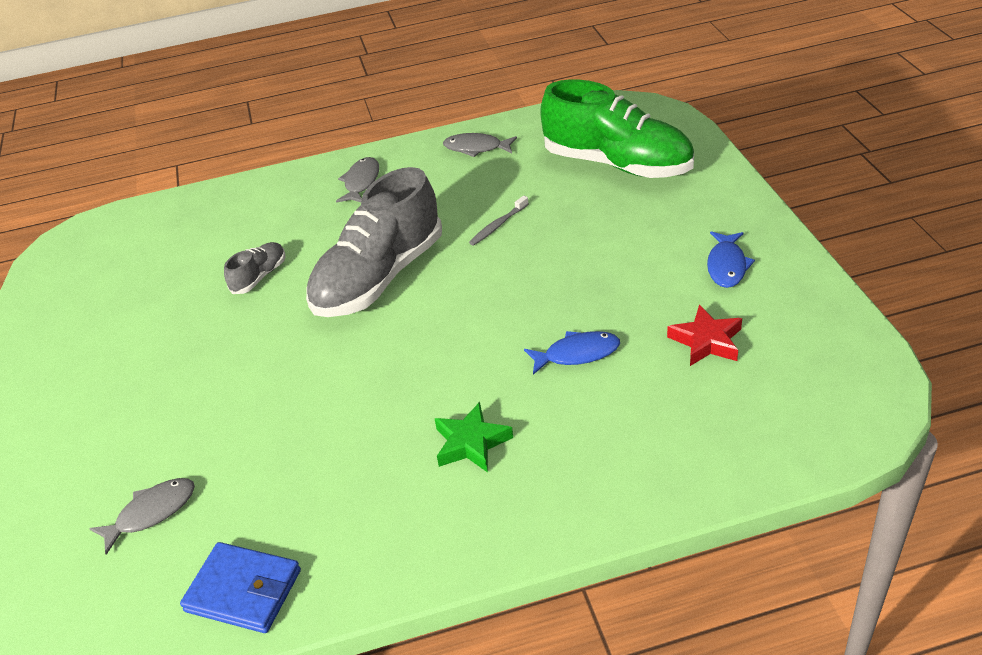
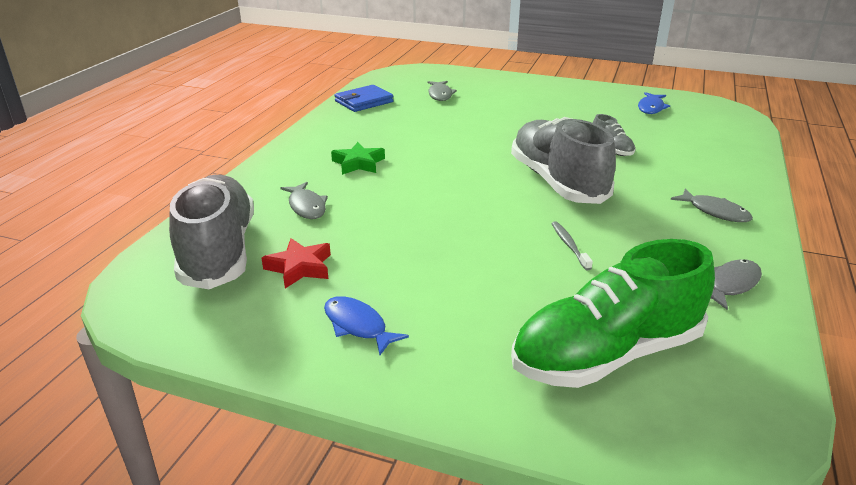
camera: 120 degrees right, 10 degrees down
blue fish [524,331,620,375] -> blue fish moved to [638,92,670,114]
none -> grey shoe [169,175,254,289]
none -> grey fish [281,182,328,219]

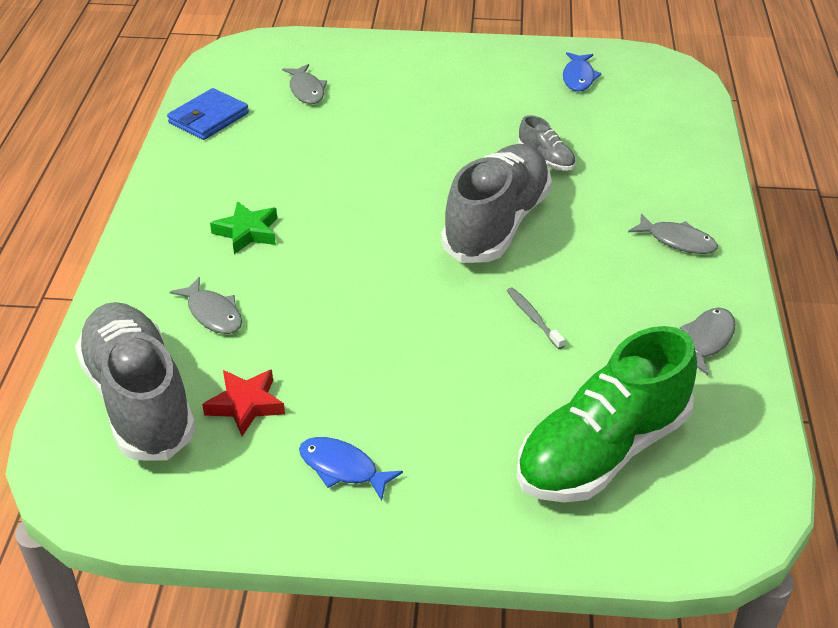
camera: 15 degrees left, 10 degrees up
grey shoe [511,117,616,204] -> grey shoe turned 60 degrees clockwise [441,144,552,263]

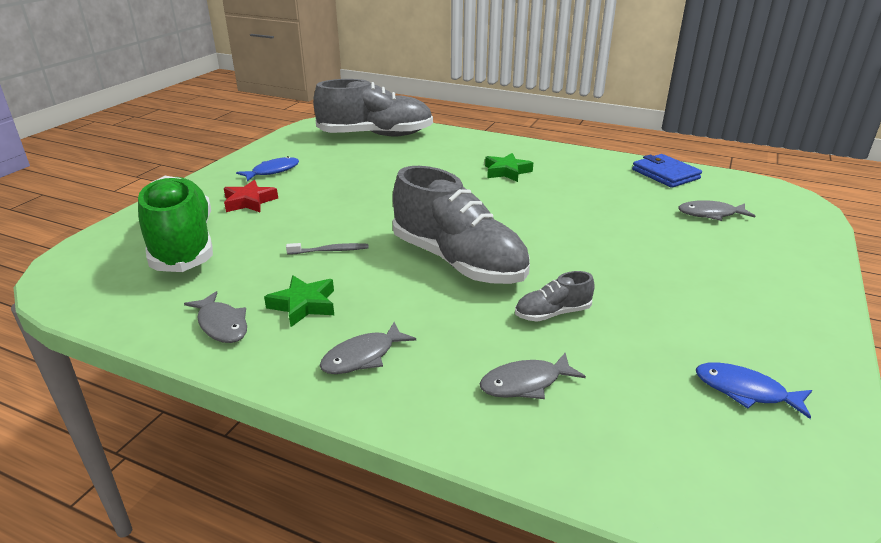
camera: 110 degrees right, 10 degrees down
grey fish [170,277,242,334] -> grey fish moved to [480,353,586,399]
red star [202,370,285,436] -> red star moved to [224,180,278,212]
none -> green star [264,275,334,327]

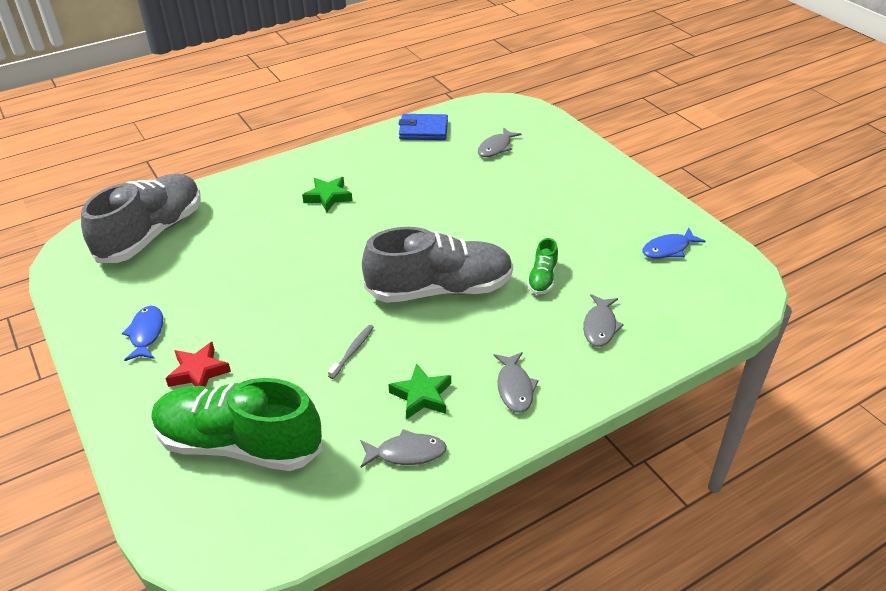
camera: 55 degrees left, 10 degrees up
grey shoe [515,271,595,322] -> green shoe [527,238,558,295]

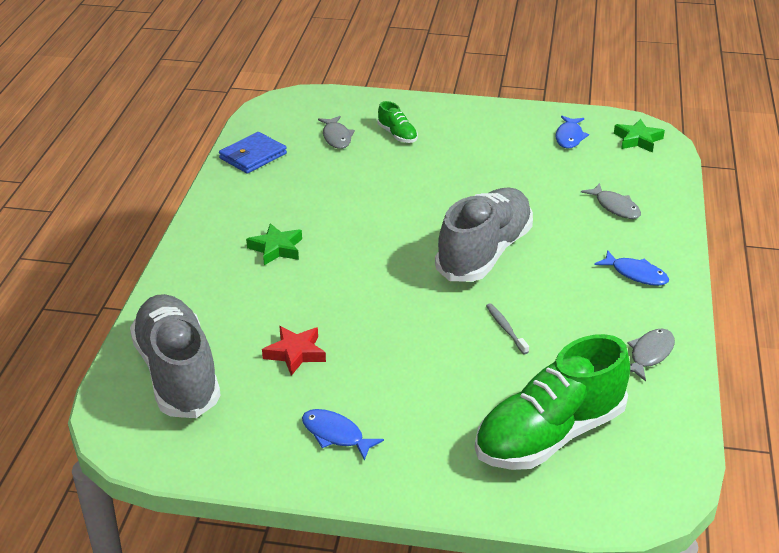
camera: 50 degrees left, 5 degrees down
red star [165,342,231,387] -> red star moved to [262,326,326,376]
green star [388,363,451,419] -> green star moved to [614,119,665,153]
grey fish [493,352,539,413] -> blue fish [594,250,669,286]
green shoe [527,238,558,295] -> green shoe moved to [377,101,418,143]

